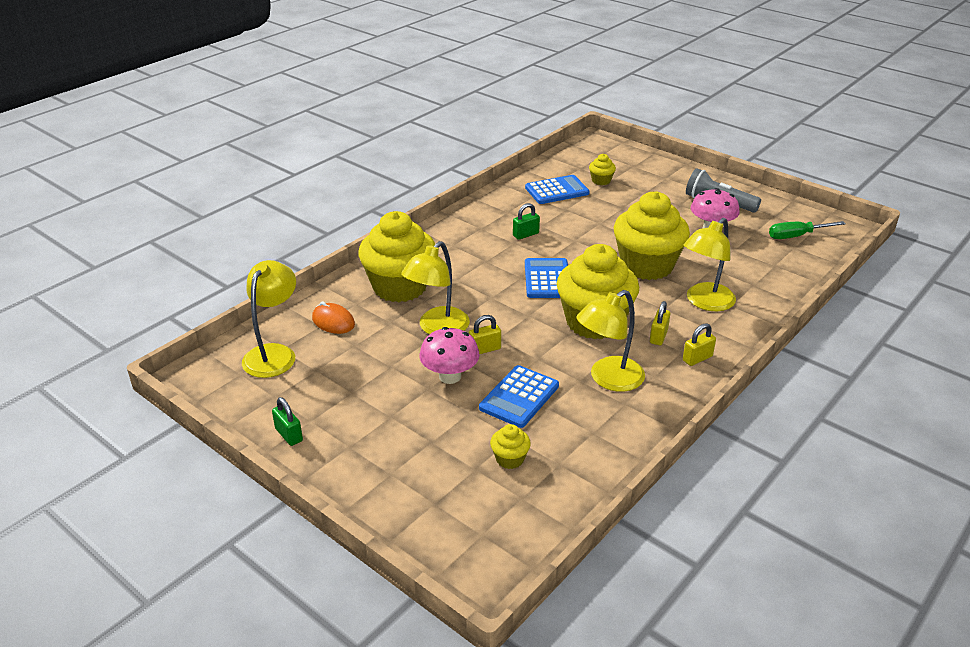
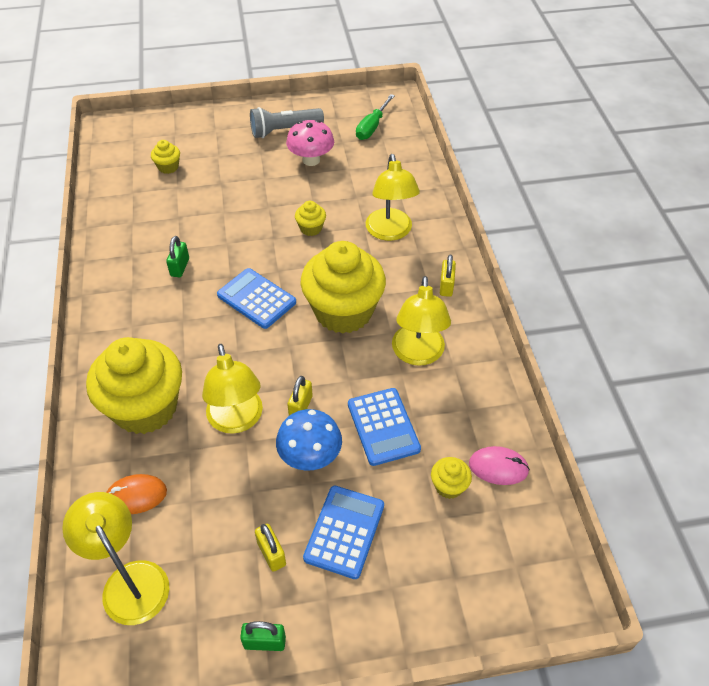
camera: 50 degrees left, 15 degrees up
pink mushroom [419,327,480,384] -> blue mushroom [276,409,342,471]
blue calculator [525,175,590,204] -> blue calculator moved to [303,486,384,579]
yellow cupcake [614,191,690,280] -> yellow cupcake [295,201,326,236], size x0.42
yellow padlock [650,301,670,345] -> yellow padlock moved to [255,524,286,572]
none -> pink mouse [469,446,530,485]

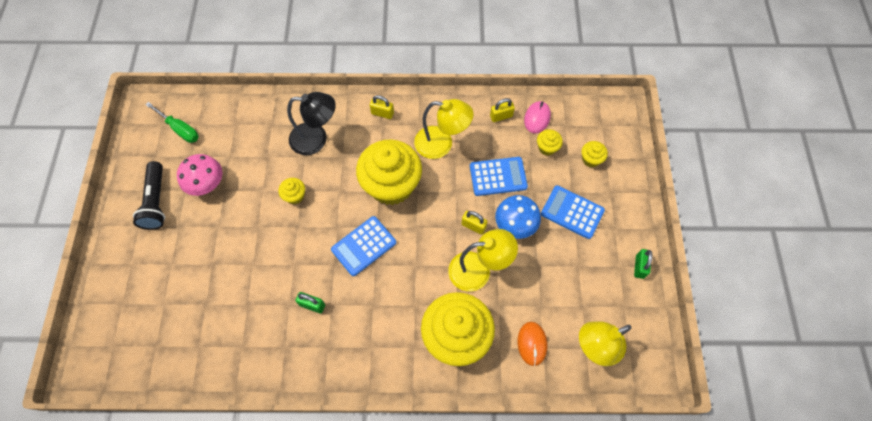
camera: 80 degrees left, 15 degrees up
yellow cupcake [151,140,180,174] -> yellow cupcake moved to [582,141,608,167]
grey flashlight [250,107,324,138] -> black flashlight [133,161,165,230]
yellow padlock [255,524,286,572] -> yellow padlock moved to [490,98,515,122]
yellow lamp [366,154,420,241] -> black lamp [287,92,336,155]

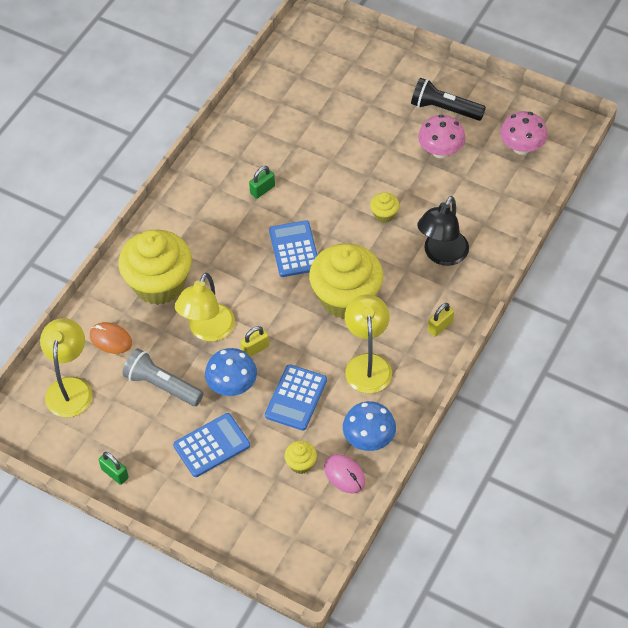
camera: 120 degrees right, 10 degrees down
green screwdriver [145,102,199,143] -> pink mushroom [500,111,547,155]
yellow lamp [414,99,474,159] -> yellow lamp turned 135 degrees clockwise [345,294,392,393]
yellow padlock [490,98,515,122] -> blue mushroom [343,401,396,451]
yellow cupcake [582,141,608,167] -> none
none -> grey flashlight [122,348,204,406]

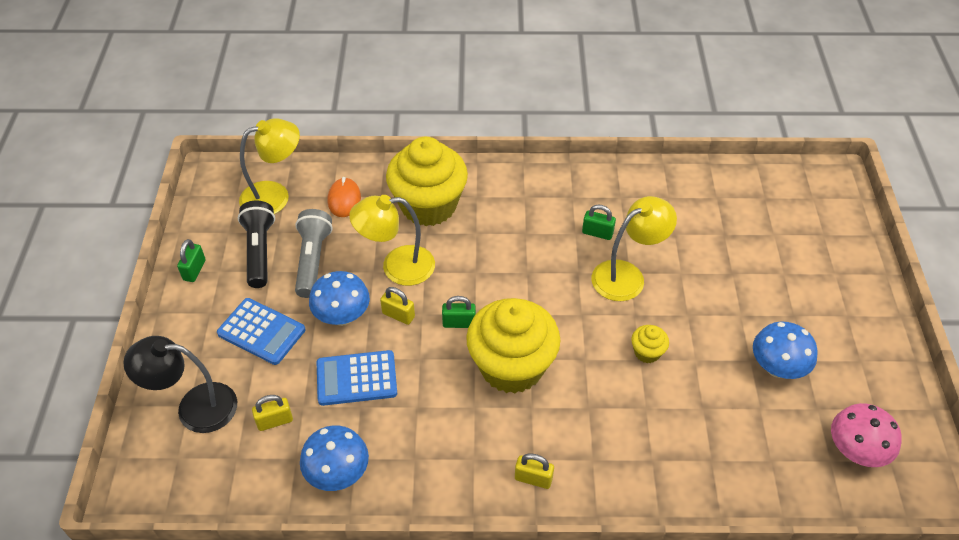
camera: 60 degrees right, 5 degrees down
blue calculator [269,220,317,277] -> none
yellow cupcake [284,441,317,474] -> yellow padlock [252,395,293,431]
pink mouse [324,454,365,493] -> none
yellow lamp [345,294,392,393] -> yellow lamp moved to [592,196,677,301]
black flashlight [411,78,486,121] -> black flashlight moved to [238,201,275,288]
black lamp [417,196,469,266] -> black lamp moved to [123,336,237,433]
pink mushroom [418,115,465,158] -> blue mushroom [753,322,818,379]
none -> green padlock [442,296,476,328]

